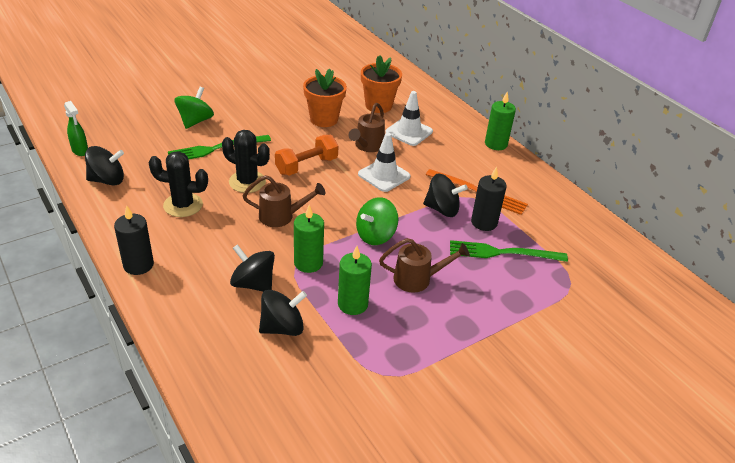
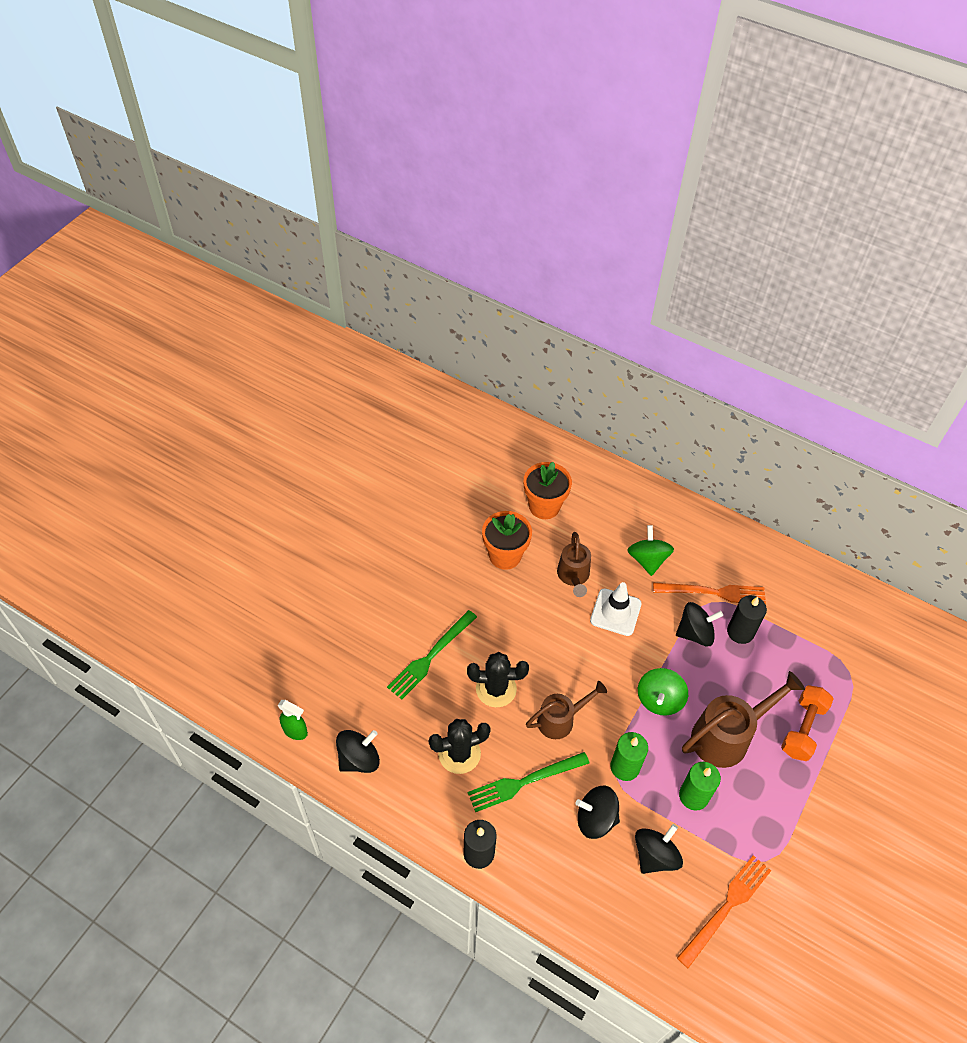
camera: 25 degrees left, 15 degrees up
green spinning top [174,87,214,129] -> green spinning top moved to [627,525,674,576]
orange dumbbell [275,135,339,176] -> orange dumbbell moved to [781,685,834,761]
brown watering can [379,238,470,292] -> brown watering can [682,671,805,768], size x1.56
white traffic cone [385,91,433,146] -> none
green fork [450,240,568,262] -> green fork moved to [468,752,590,812]
green candle [485,92,516,150] -> none
none -> orange fork [677,855,771,968]

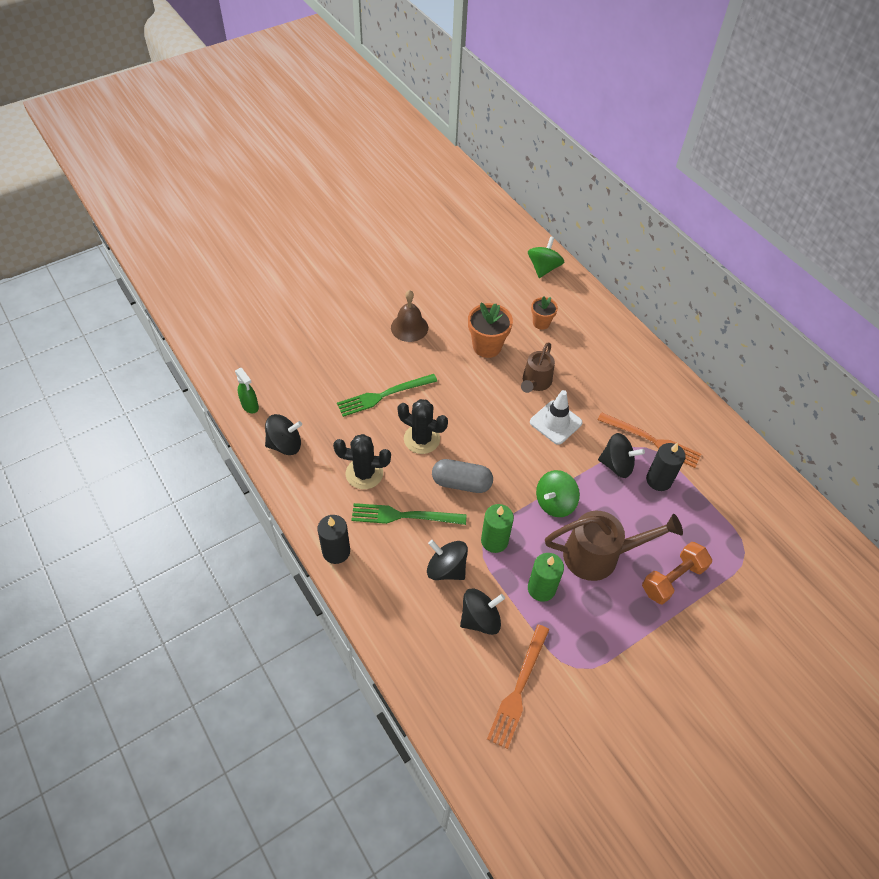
camera: 25 degrees right, 0 degrees up
orange flower pot [524,462,572,519] -> orange flower pot [531,297,558,330], size x0.61
brown watering can [526,681,607,739] -> grey capsule [432,459,493,493]
green spinning top [627,525,674,576] -> green spinning top moved to [528,236,564,278]
orange fork [677,855,771,968] -> orange fork turned 135 degrees clockwise [487,624,549,749]
none -> brown bell [391,290,428,342]

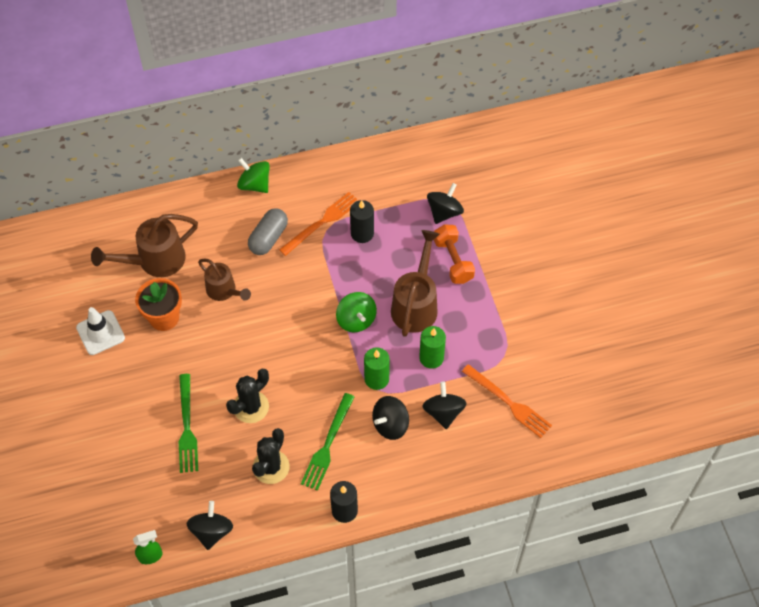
camera: 70 degrees left, 5 degrees up
brown bell [391,290,428,342] -> none
grey capsule [432,459,493,493] -> grey capsule moved to [248,208,288,255]
green spinning top [528,236,564,278] -> green spinning top moved to [237,158,270,193]
white traffic cone [530,390,583,445] -> white traffic cone moved to [76,307,125,355]
orange flower pot [531,297,558,330] -> brown watering can [91,214,198,277]
black spinning top [598,433,645,478] -> black spinning top moved to [427,183,464,224]

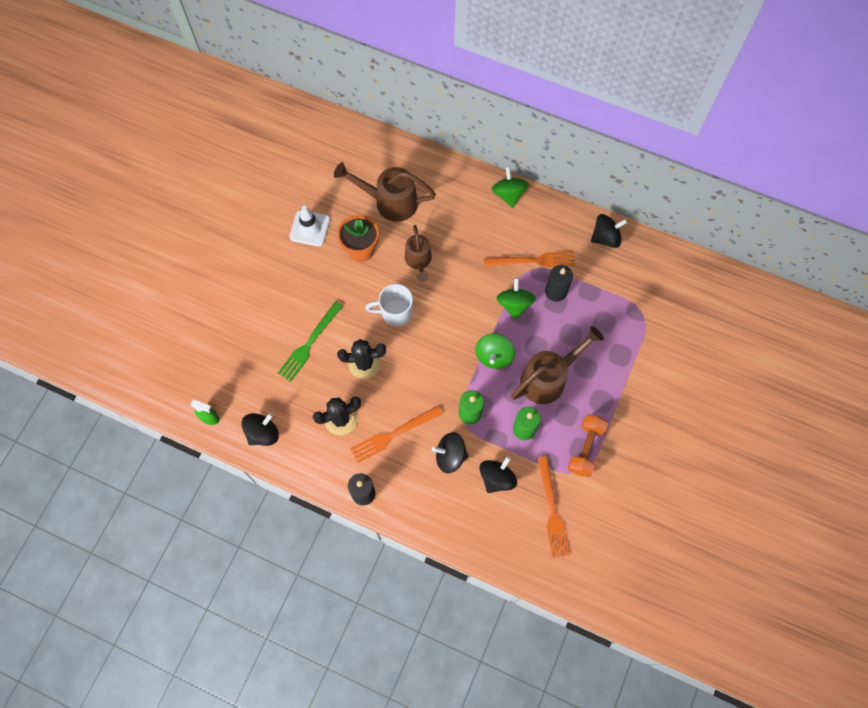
camera: 40 degrees right, 10 degrees up
grey capsule [248,208,288,255] -> none
green fork [301,393,354,491] -> orange fork [350,406,442,463]
black spinning top [427,183,464,224] -> black spinning top moved to [591,214,628,248]
orange dumbbell [434,225,475,284] -> orange dumbbell moved to [568,414,608,477]
none -> white mug [365,284,413,326]
none -> green spinning top [496,278,536,320]

